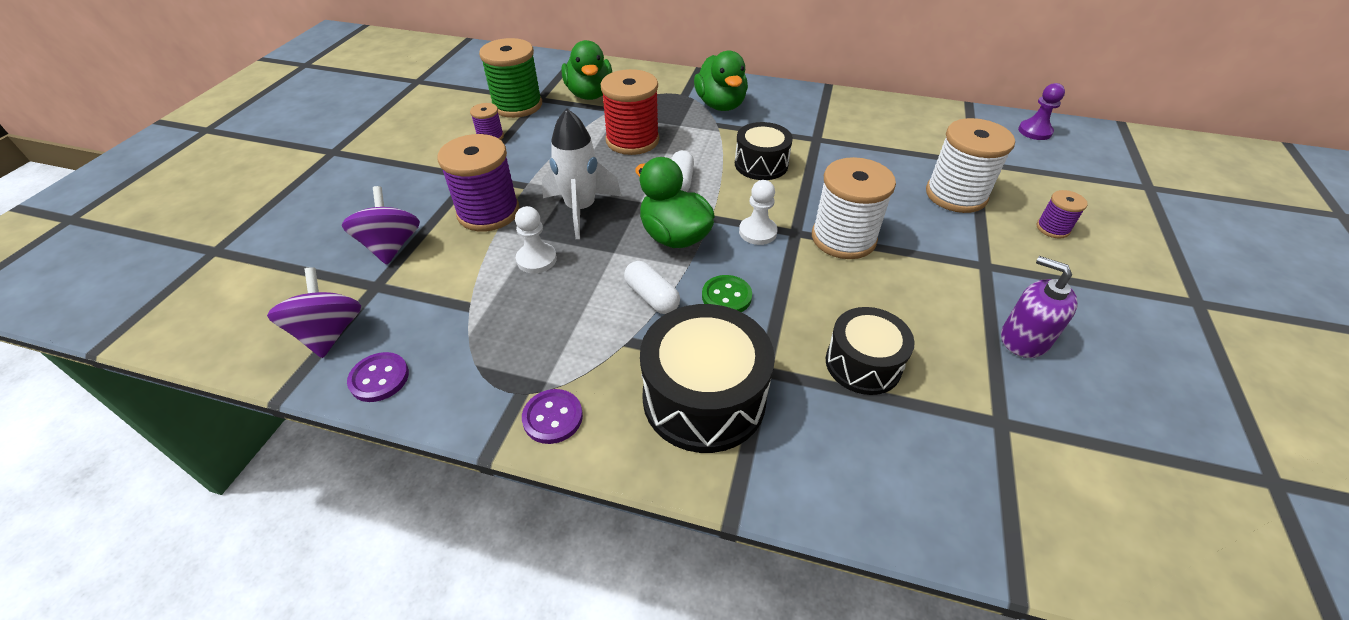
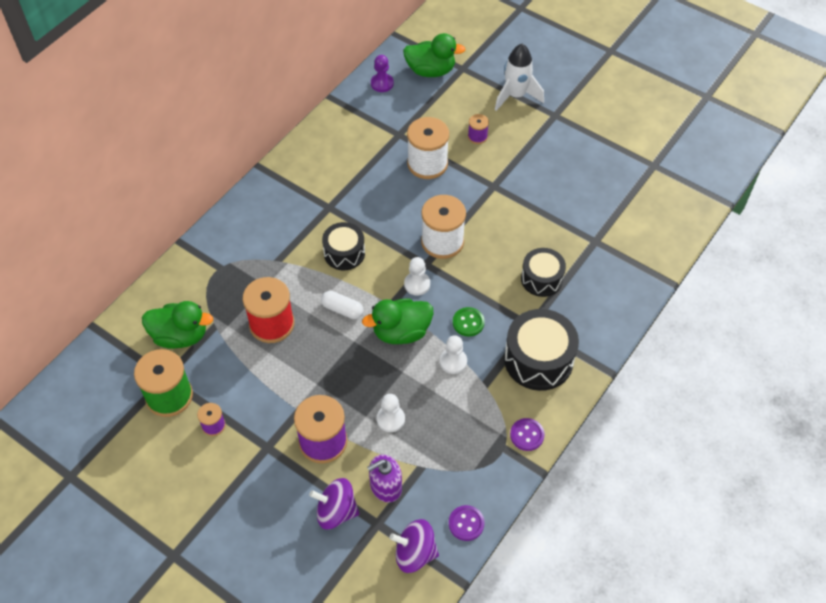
camera: 70 degrees left, 10 degrees up
white rocket [542,108,621,239] -> white rocket moved to [495,44,544,111]
white capsule [624,261,680,314] -> white pawn [440,335,467,374]
green duck [694,50,748,111] -> green duck moved to [403,33,466,77]
purple soap dispenser [1001,256,1078,358] -> purple soap dispenser moved to [367,455,402,502]

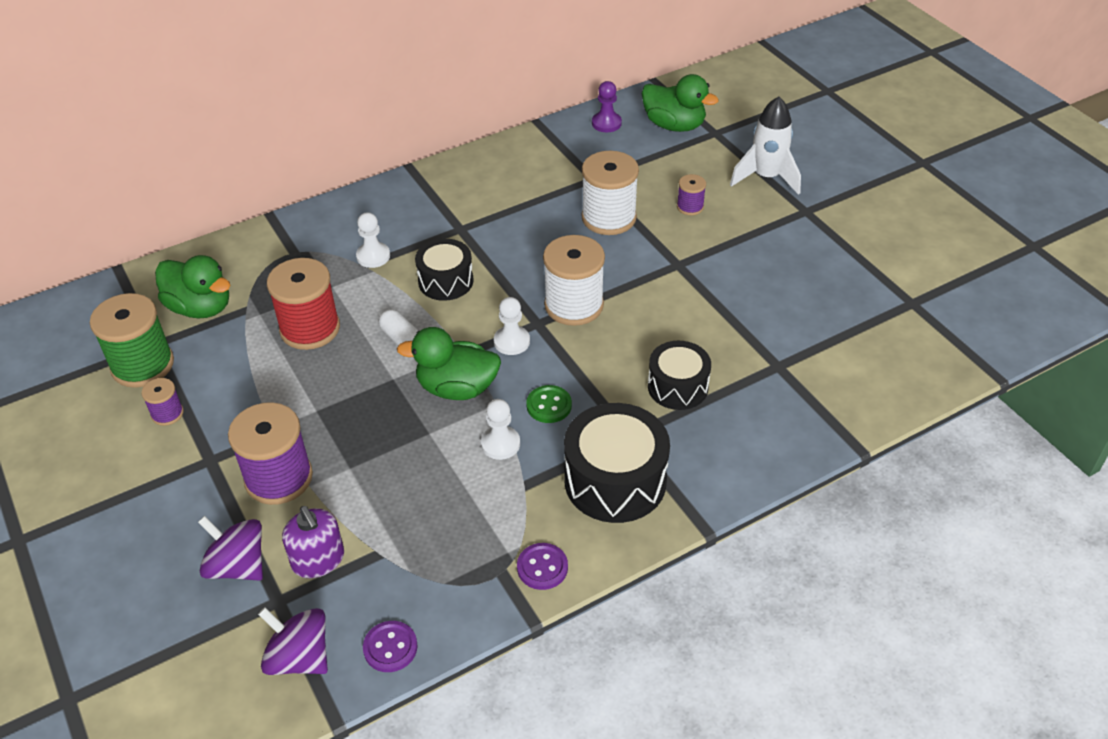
camera: 25 degrees right, 10 degrees down
purple soap dispenser [367,455,402,502] -> purple soap dispenser turned 120 degrees counterclockwise [282,506,344,578]
white pawn [377,394,405,432] -> white pawn moved to [356,212,390,268]

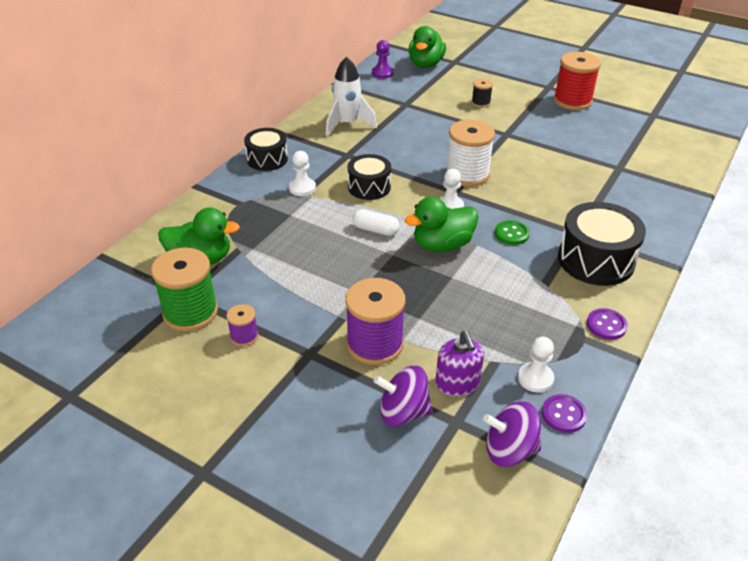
camera: 30 degrees left, 5 degrees down
red spool [267,258,340,350] -> red spool moved to [554,52,601,110]
purple soap dispenser [282,506,344,578] -> purple soap dispenser turned 45 degrees clockwise [435,331,484,396]
white pawn [481,399,520,460] -> white pawn moved to [518,337,554,392]
white spool [581,151,639,235] -> none
green duck [641,74,719,132] -> green duck turned 105 degrees clockwise [408,26,446,68]
black drum [648,341,711,410] -> black drum moved to [244,128,288,171]
purple spool [677,174,706,215] -> black spool [472,79,493,108]
white rocket [730,96,801,195] -> white rocket moved to [326,56,377,136]

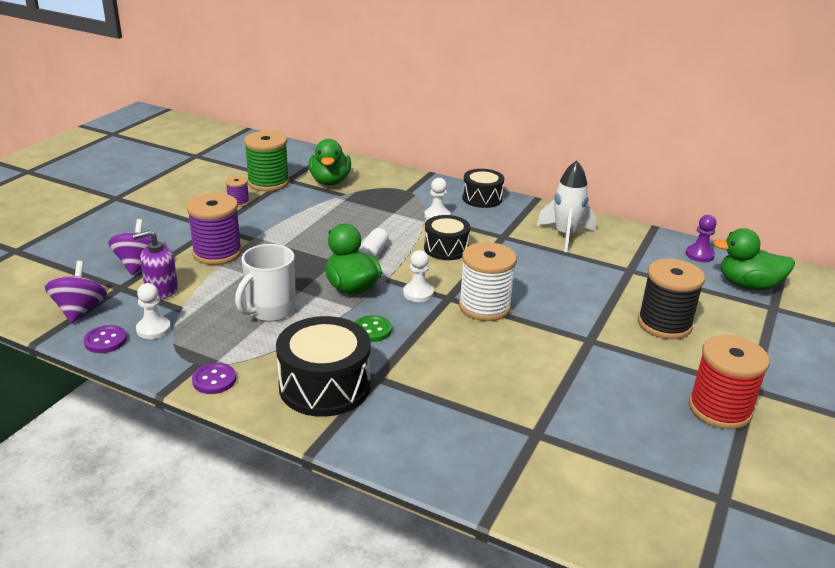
camera: 85 degrees right, 10 degrees down
black spool [472,79,493,108] -> black spool [638,258,705,339], size x2.02
none -> white mug [235,244,296,322]

